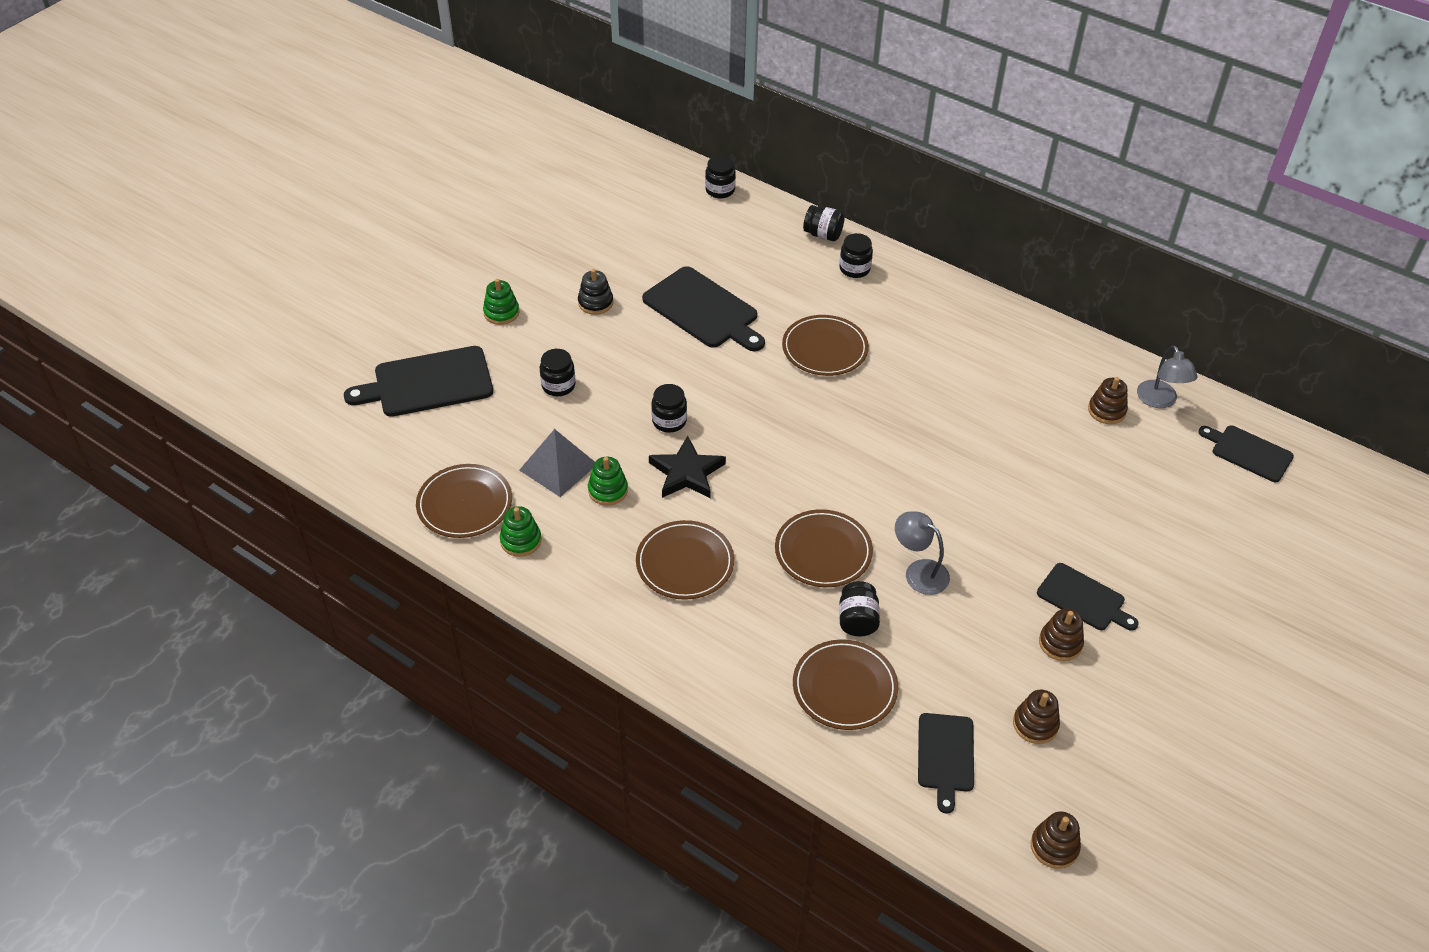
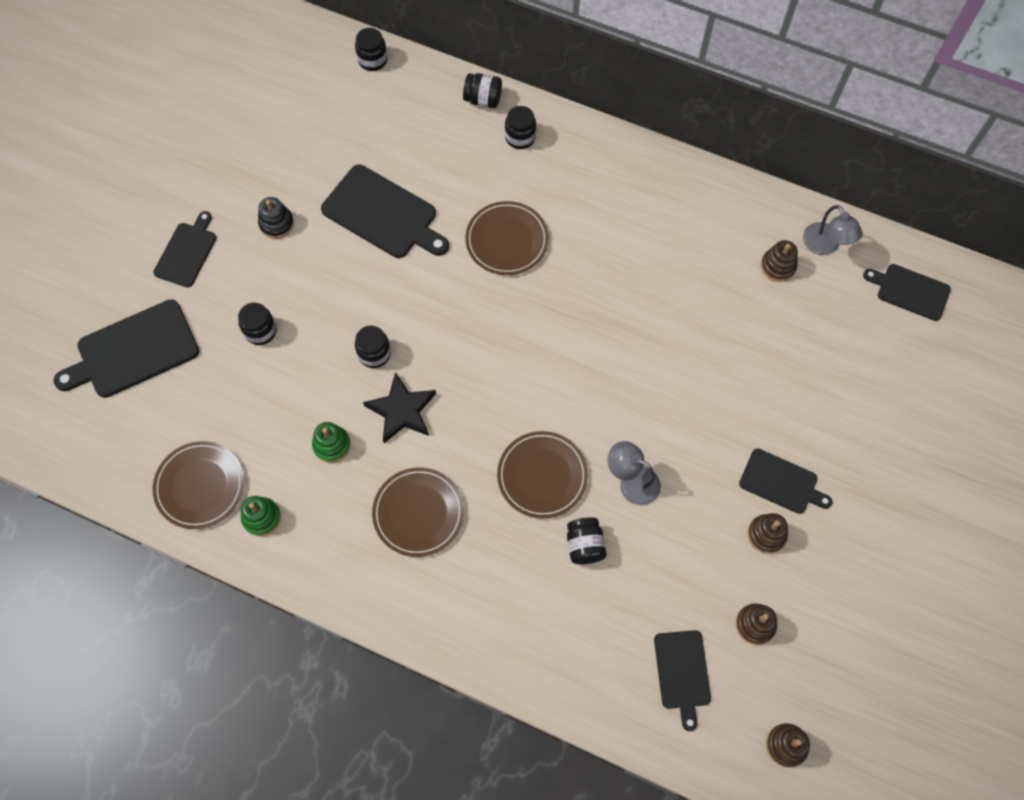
camera: 10 degrees left, 20 degrees up
green stacking toy [483,279,519,325] -> black cutting board [153,211,217,287]
grey pyramid [519,429,595,497] -> none
brown plate [793,639,898,730] -> none

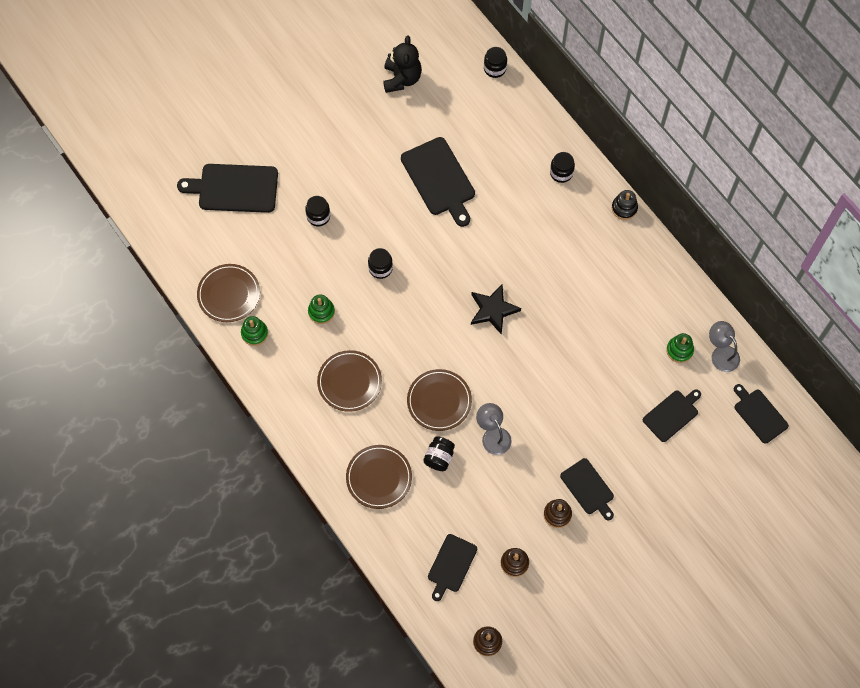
camera: 30 degrees right, 0 degrees up
black cutting board [153,211,217,287] -> black cutting board moved to [643,389,701,442]
black stacking toy [258,197,294,239] -> black stacking toy moved to [612,190,638,220]
black star [363,372,436,443] -> black star moved to [471,284,521,335]
black jar [463,73,502,108] -> none
brown plate [465,201,549,275] -> brown plate moved to [346,445,412,509]
brown stacking toy [761,240,798,282] -> green stacking toy [666,333,694,363]
grey lamp [803,205,862,255] -> grey lamp turned 135 degrees clockwise [709,321,740,372]
none -> black teddy bear [383,36,422,93]

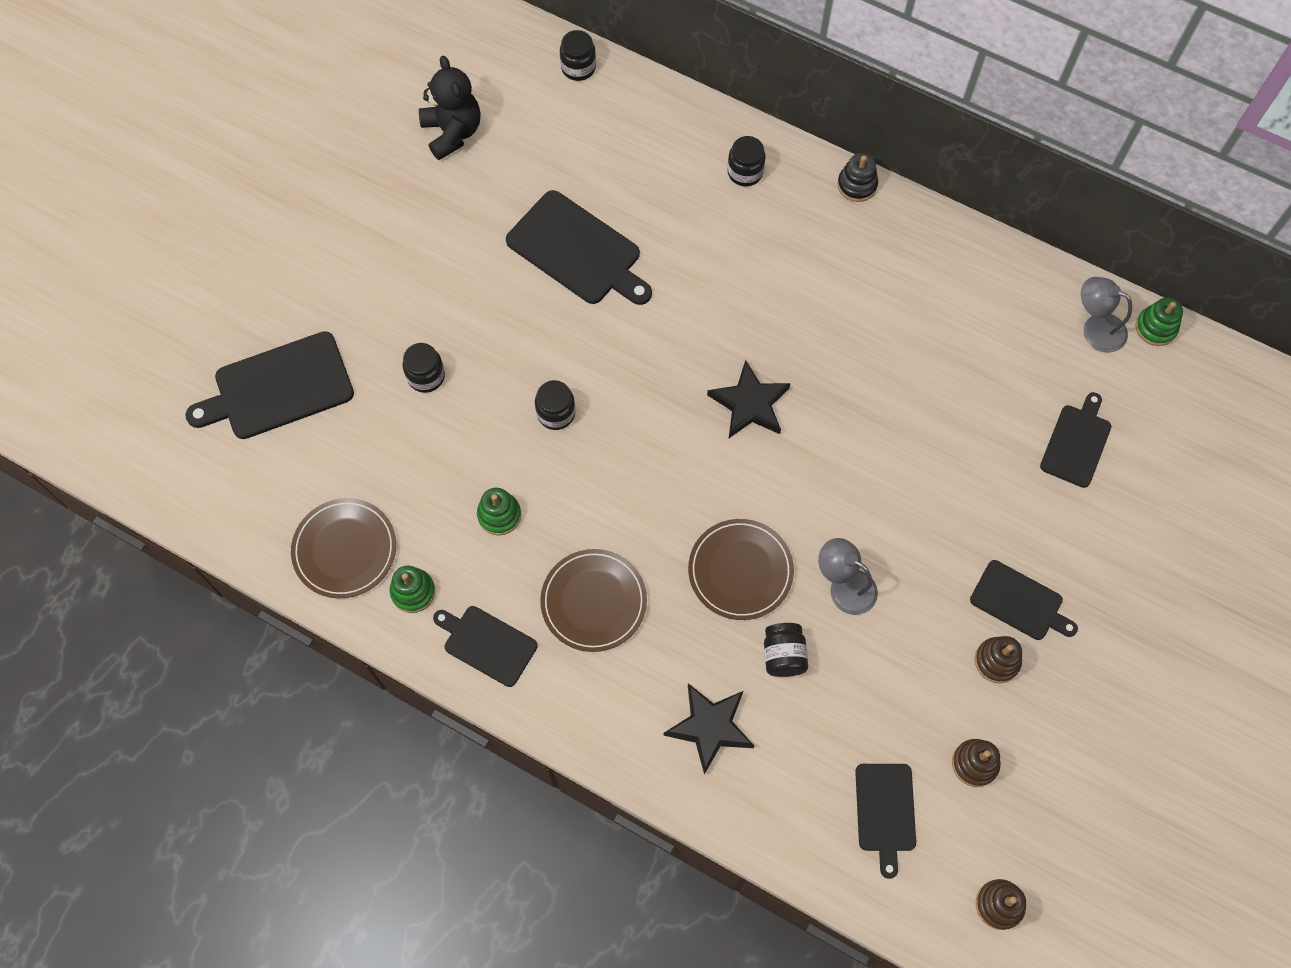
camera: 25 degrees left, 0 degrees up
brown plate [346,445,412,509] -> black star [664,683,754,774]
green stacking toy [666,333,694,363] -> green stacking toy moved to [1136,298,1183,346]
black cutting board [734,384,789,444] -> black cutting board moved to [433,606,538,687]

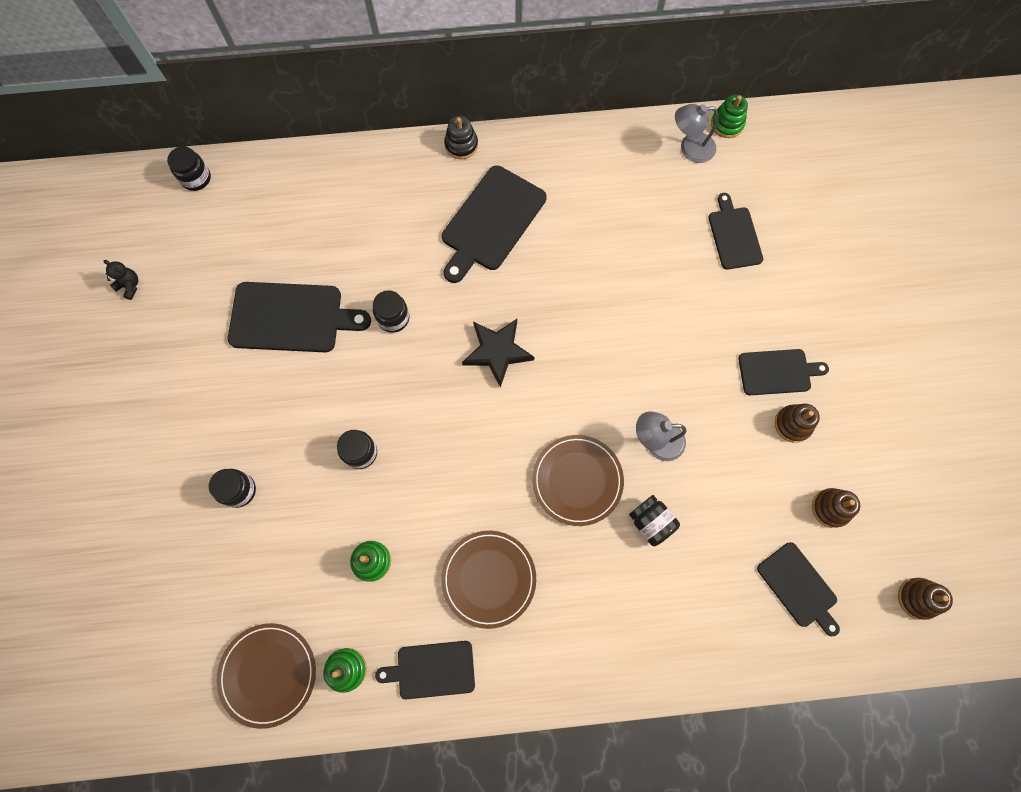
camera: 35 degrees left, 5 degrees up
black cutting board [185,331,354,439] -> black cutting board moved to [442,165,547,283]
black teddy bear [419,56,481,160] -> black teddy bear [104,260,138,300], size x0.49
black star [664,683,754,774] -> none
black jar [727,136,766,187] -> black jar moved to [373,290,409,333]

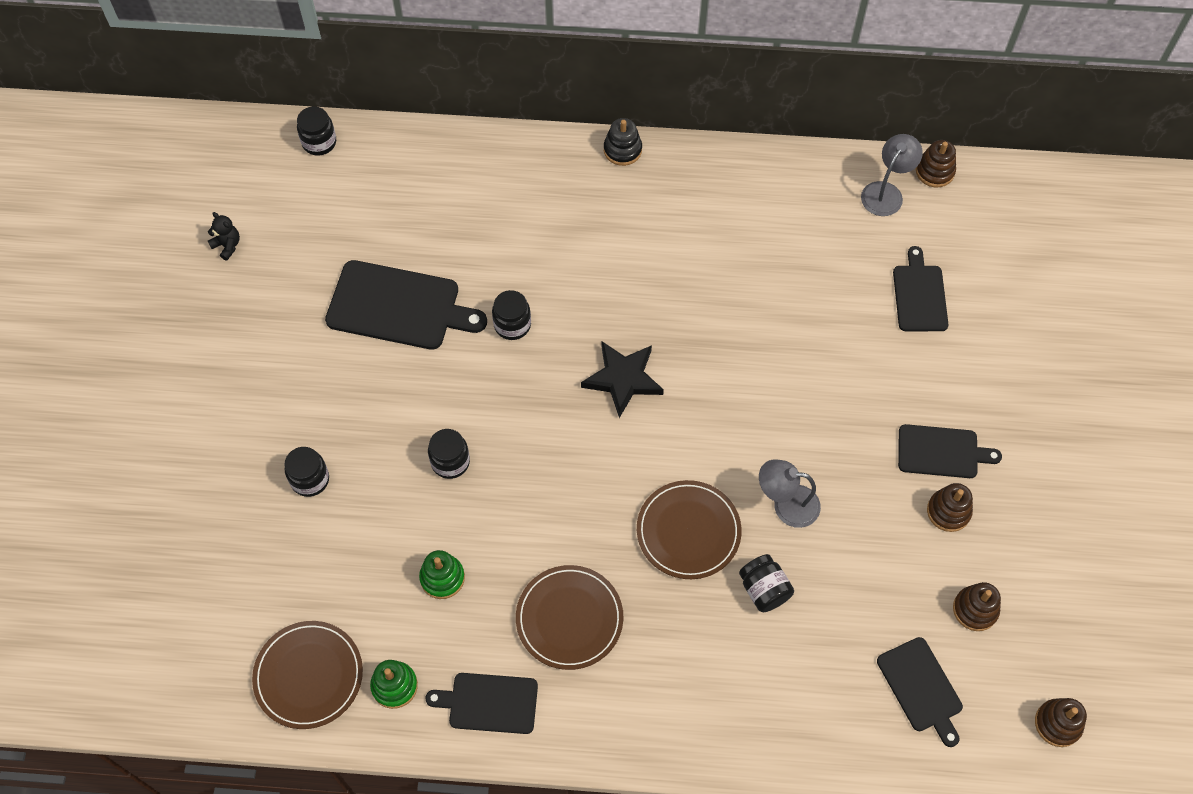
camera: 10 degrees right, 10 degrees down
black cutting board [442,165,547,283] -> none
grey lamp [675,104,719,163] -> grey lamp turned 120 degrees clockwise [861,134,923,216]
green stacking toy [711,94,748,138] -> brown stacking toy [916,140,956,187]

